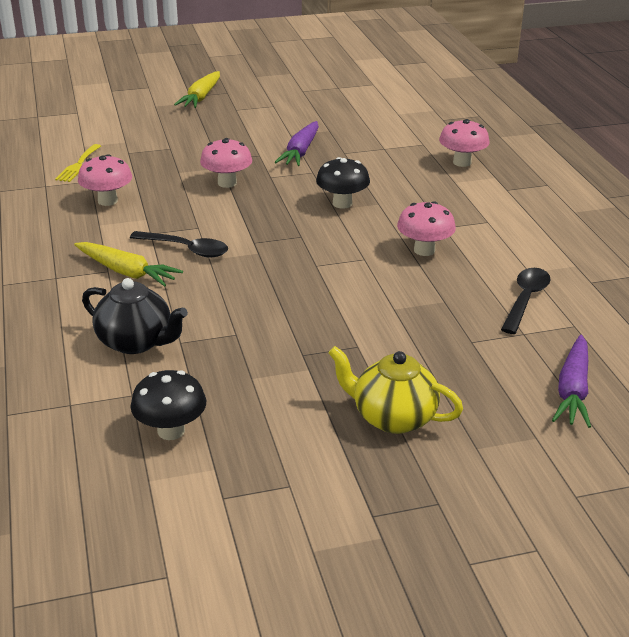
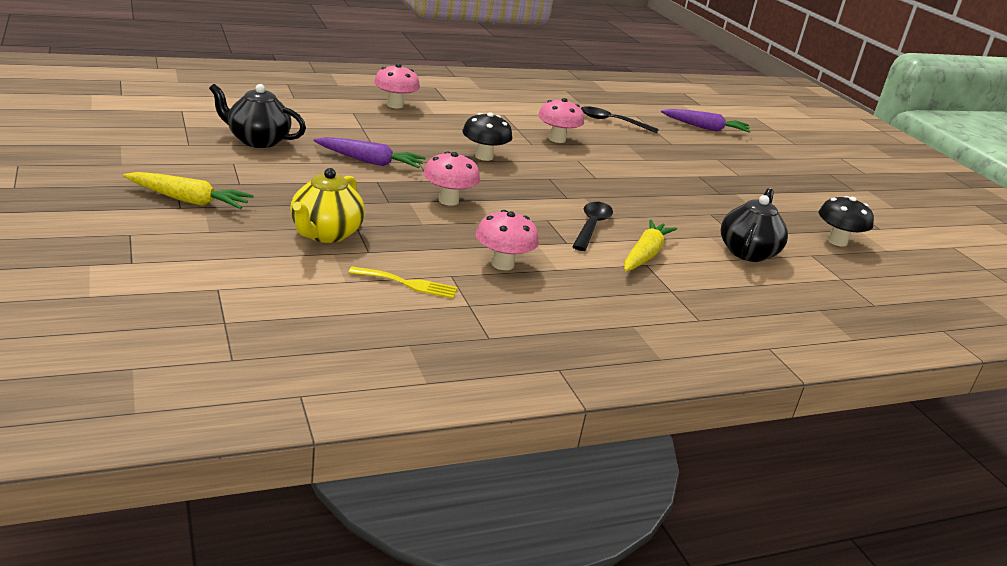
camera: 100 degrees left, 5 degrees down
yellow teapot [328,346,463,434] -> yellow teapot moved to [290,168,365,243]
none -> black teapot [209,84,306,148]

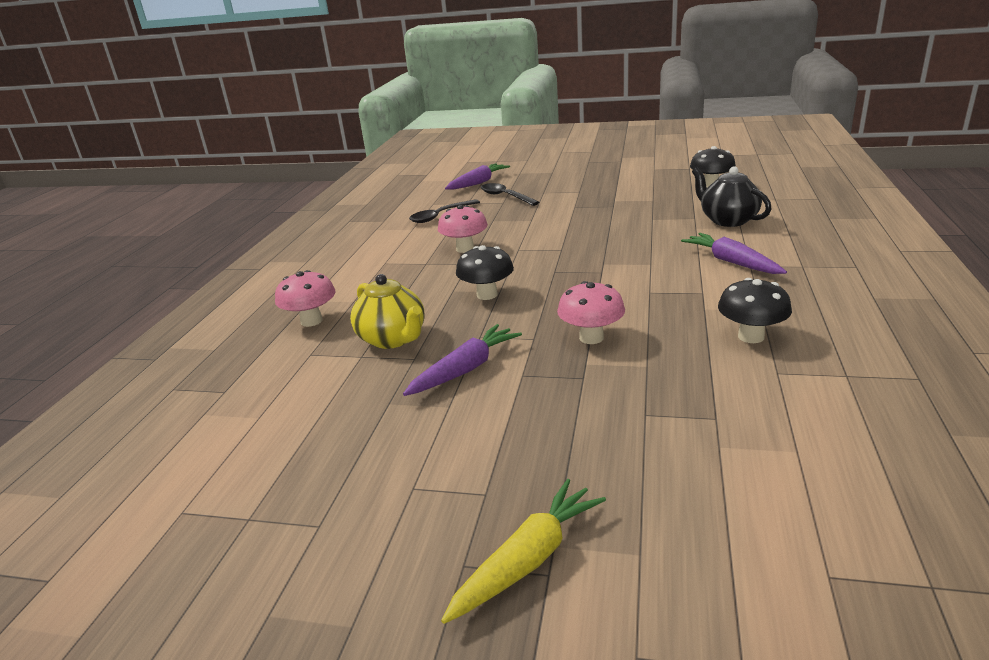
camera: 50 degrees left, 0 degrees up
black teapot [209,84,306,148] -> none
yellow teapot [290,168,365,243] -> yellow teapot moved to [350,274,424,349]
yellow fork [348,267,457,299] -> none
pink mushroom [476,210,539,270] -> black mushroom [718,278,792,343]
black spoon [572,202,613,251] -> black spoon moved to [481,183,539,206]
yellow carrot [624,219,677,271] -> purple carrot [681,233,787,274]

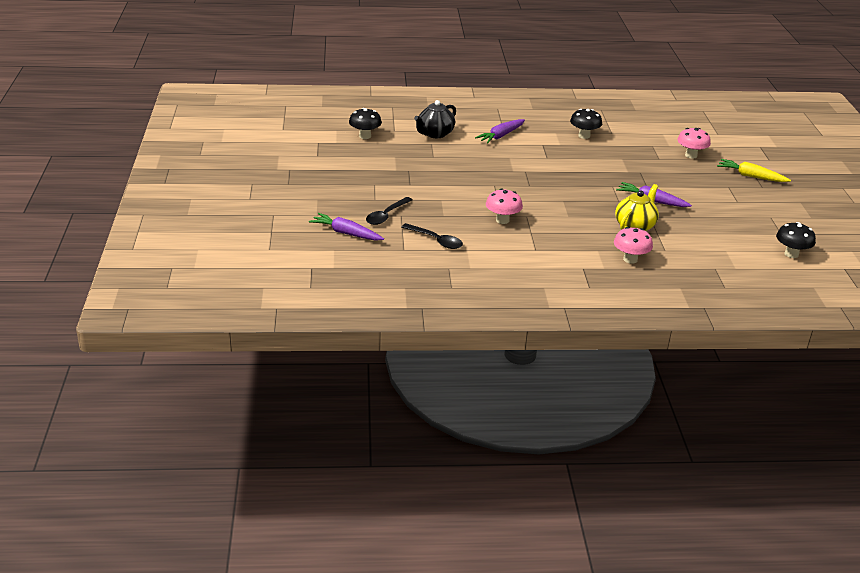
camera: 110 degrees left, 5 degrees up
black mushroom [456,245,514,300] -> black mushroom moved to [776,222,816,258]
pink mushroom [557,281,625,344] -> pink mushroom moved to [677,128,711,159]

